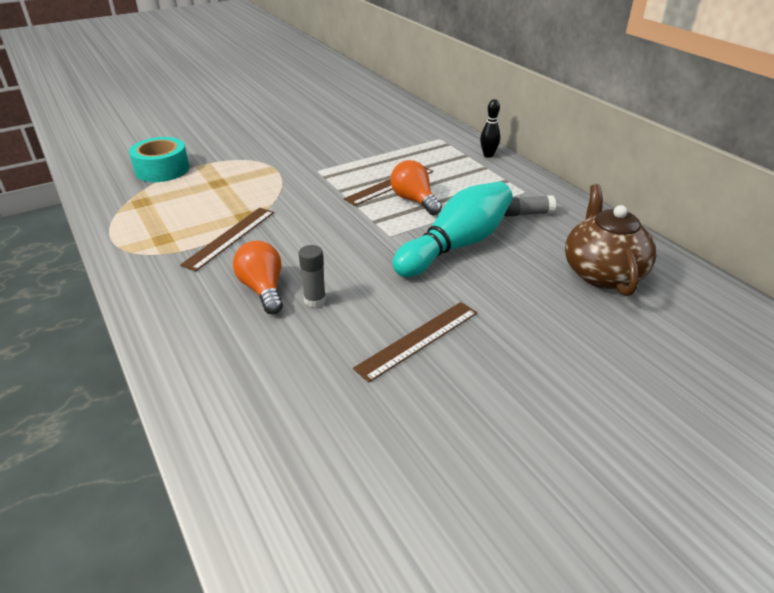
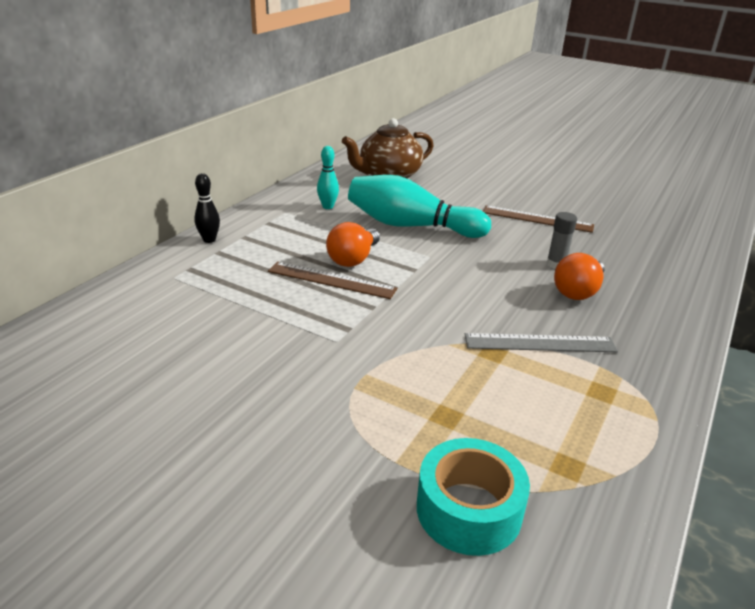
camera: 120 degrees left, 5 degrees down
brown ruler [180,208,274,271] -> grey ruler [465,333,618,352]
grey glue stick [504,195,556,217] -> turquoise bowling pin [317,146,339,209]

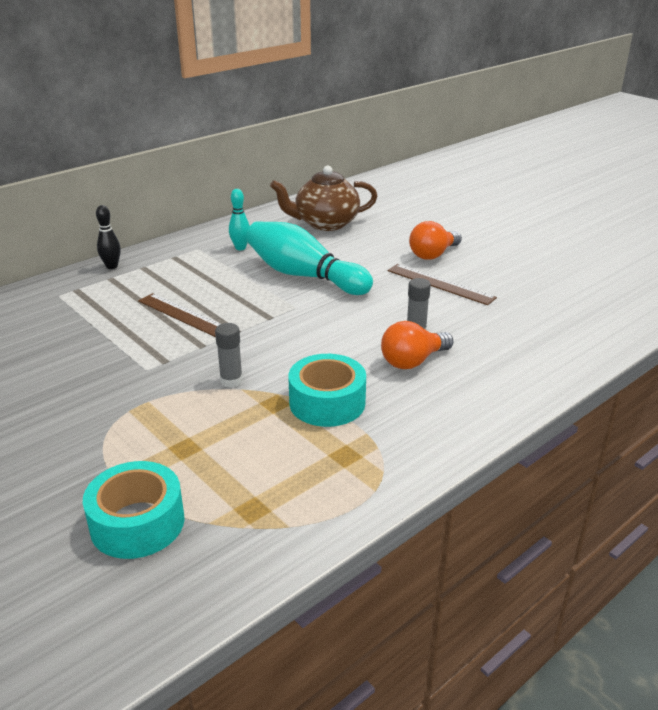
camera: 20 degrees right, 0 degrees up
orange light bulb [326,222,380,267] -> orange light bulb moved to [409,221,462,260]
grey ruler [465,333,618,352] -> turquoise tape [288,354,366,427]
none -> grey glue stick [215,323,243,387]

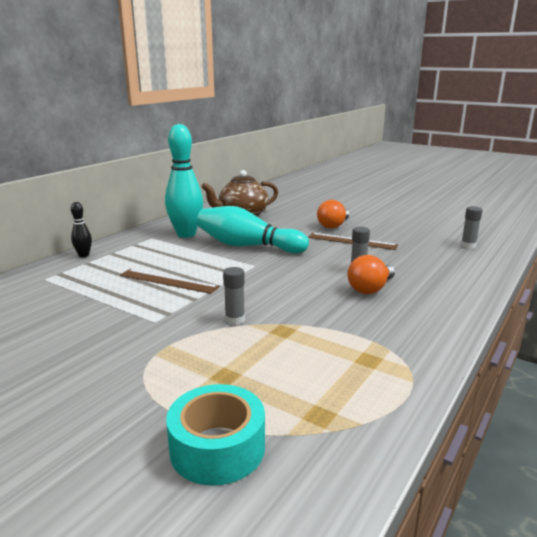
camera: 15 degrees left, 10 degrees down
turquoise bowling pin [229,189,250,250] -> turquoise bowling pin [165,124,203,238], size x2.16
turquoise tape [288,354,366,427] -> none
none -> grey glue stick [461,206,482,248]

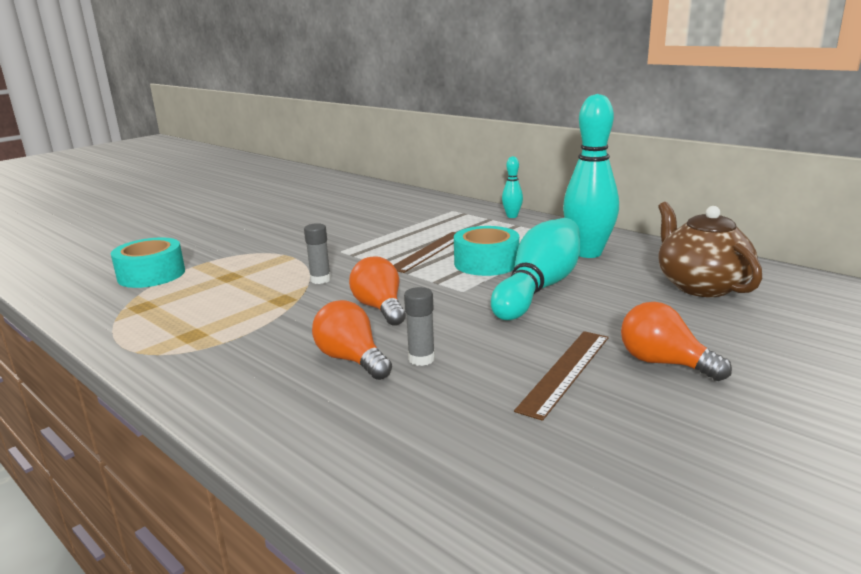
camera: 100 degrees right, 0 degrees up
black bowling pin [71,202,92,257] -> turquoise bowling pin [502,156,523,218]
grey glue stick [461,206,482,248] -> none
none -> orange light bulb [349,256,406,326]
none -> turquoise tape [454,226,519,276]

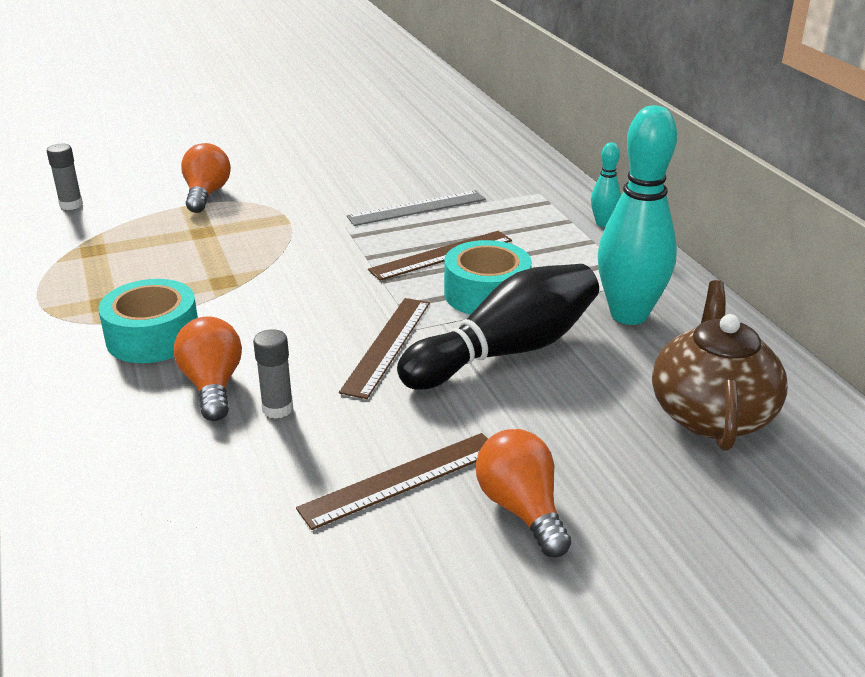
camera: 25 degrees right, 10 degrees up
turquoise tape [111,237,185,288] -> turquoise tape moved to [98,279,198,363]
grey glue stick [304,223,331,284] -> grey glue stick moved to [47,144,83,210]
orange light bulb [349,256,406,326] -> orange light bulb moved to [181,143,231,213]
turquoise bowling pin [491,218,580,320] -> black bowling pin [397,264,599,390]
none -> brown ruler [339,298,430,399]
none -> grey ruler [346,190,486,226]

